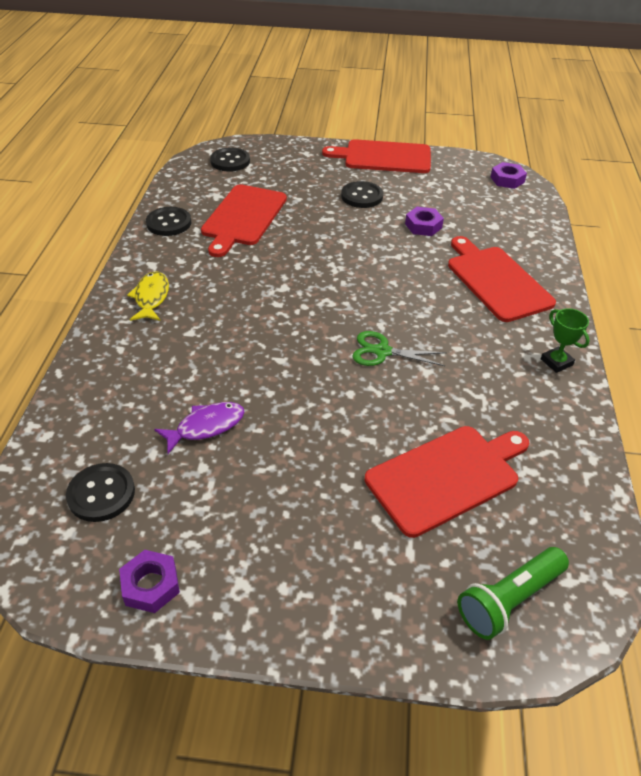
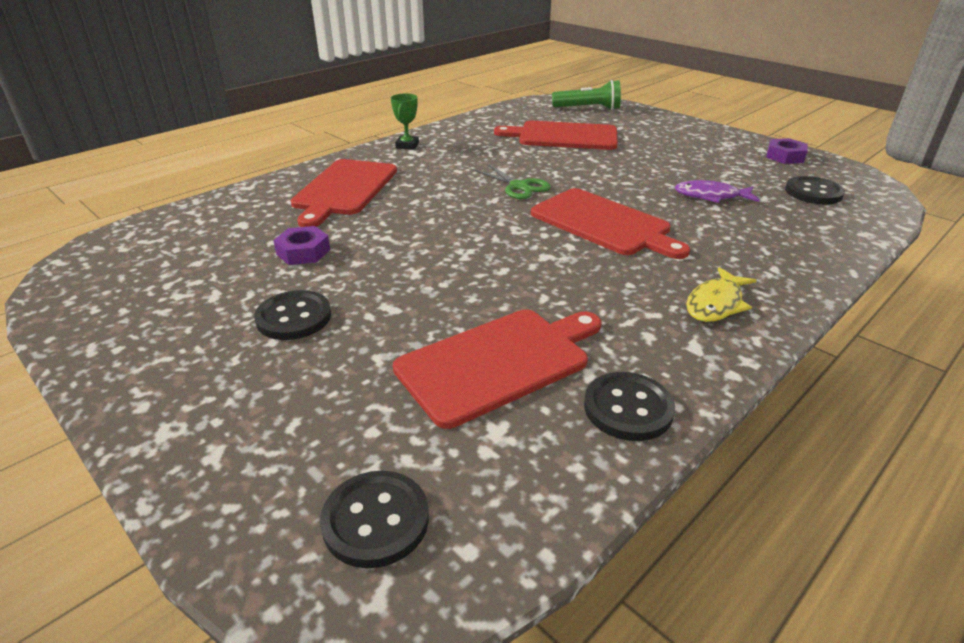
camera: 140 degrees left, 10 degrees down
red cutting board [322,139,431,173] -> red cutting board moved to [531,188,690,259]
purple nut [491,162,527,189] -> none

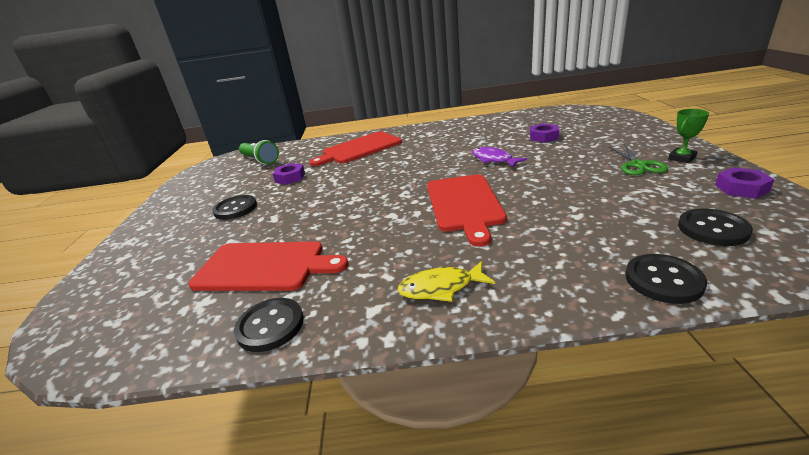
camera: 45 degrees right, 5 degrees down
black button [320,471,429,568] -> black button moved to [625,254,707,304]
green trophy [391,93,419,150] -> green trophy moved to [668,109,709,163]
green scissors [473,163,551,199] -> green scissors moved to [609,145,668,175]
red cutting board [494,121,617,150] -> purple nut [530,123,559,143]
green flashlight [552,80,621,110] -> green flashlight moved to [239,140,279,165]
purple fish [675,180,760,203] -> purple fish moved to [472,147,528,167]

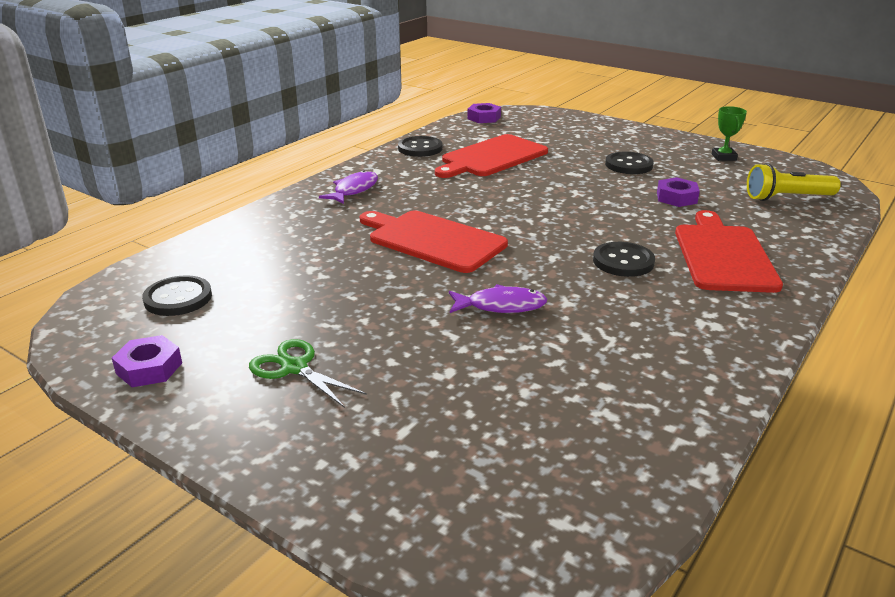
camera: 125 degrees right, 0 degrees up
green flashlight [239,140,279,165] -> yellow flashlight [747,163,841,201]
yellow fish [398,261,495,302] -> purple fish [319,170,378,204]
purple nut [530,123,559,143] -> purple nut moved to [467,103,501,123]
black button [625,254,707,304] -> black button moved to [593,242,655,277]
green trophy [668,109,709,163] -> green trophy moved to [712,106,747,161]

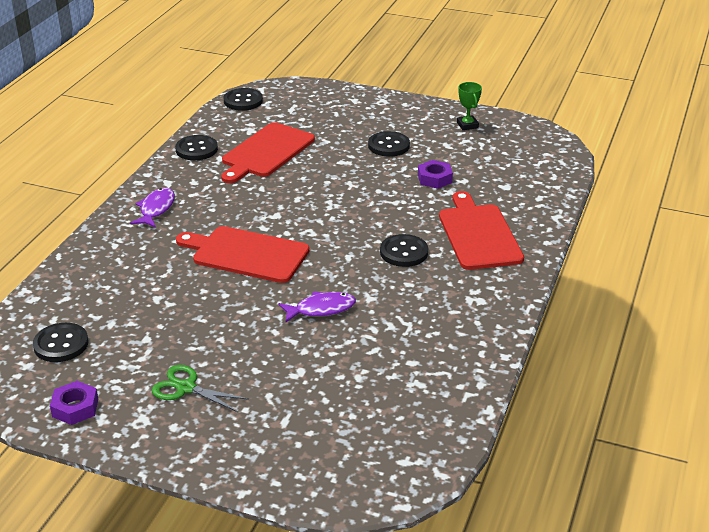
camera: 15 degrees left, 5 degrees up
purple nut [467,103,501,123] -> black button [224,88,263,111]
yellow flashlight [747,163,841,201] -> none

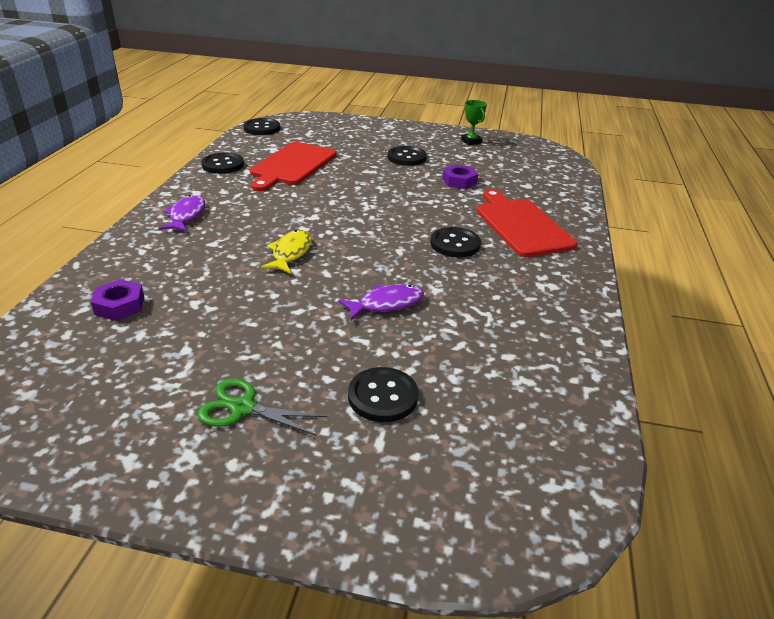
camera: 10 degrees left, 0 degrees up
black button [33,323,89,362] -> black button moved to [348,367,418,422]
purple nut [50,381,98,425] -> purple nut moved to [91,279,144,321]
red cutting board [176,226,310,283] -> yellow fish [261,230,312,273]

